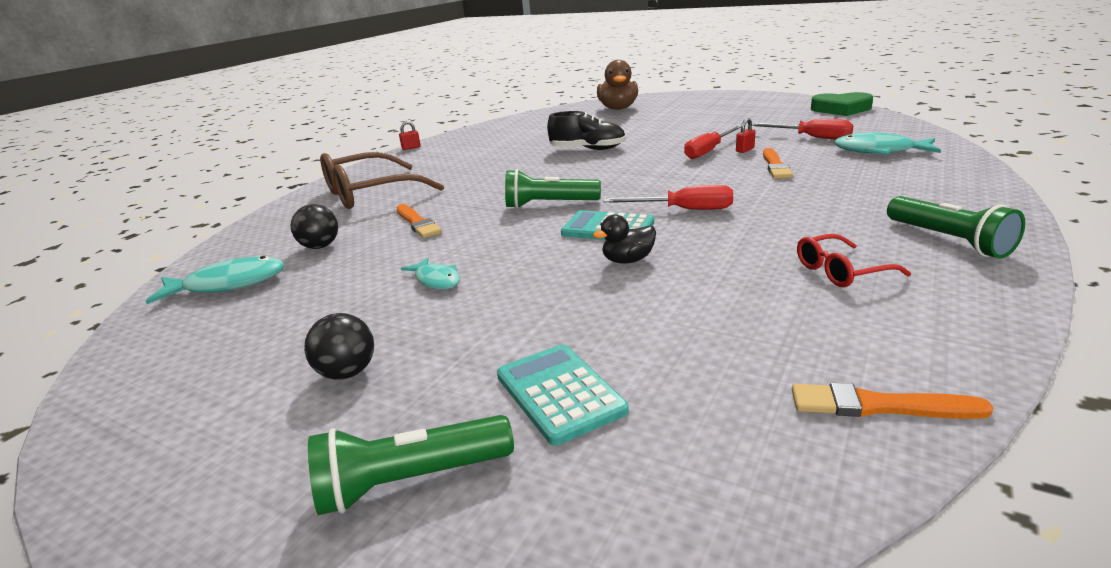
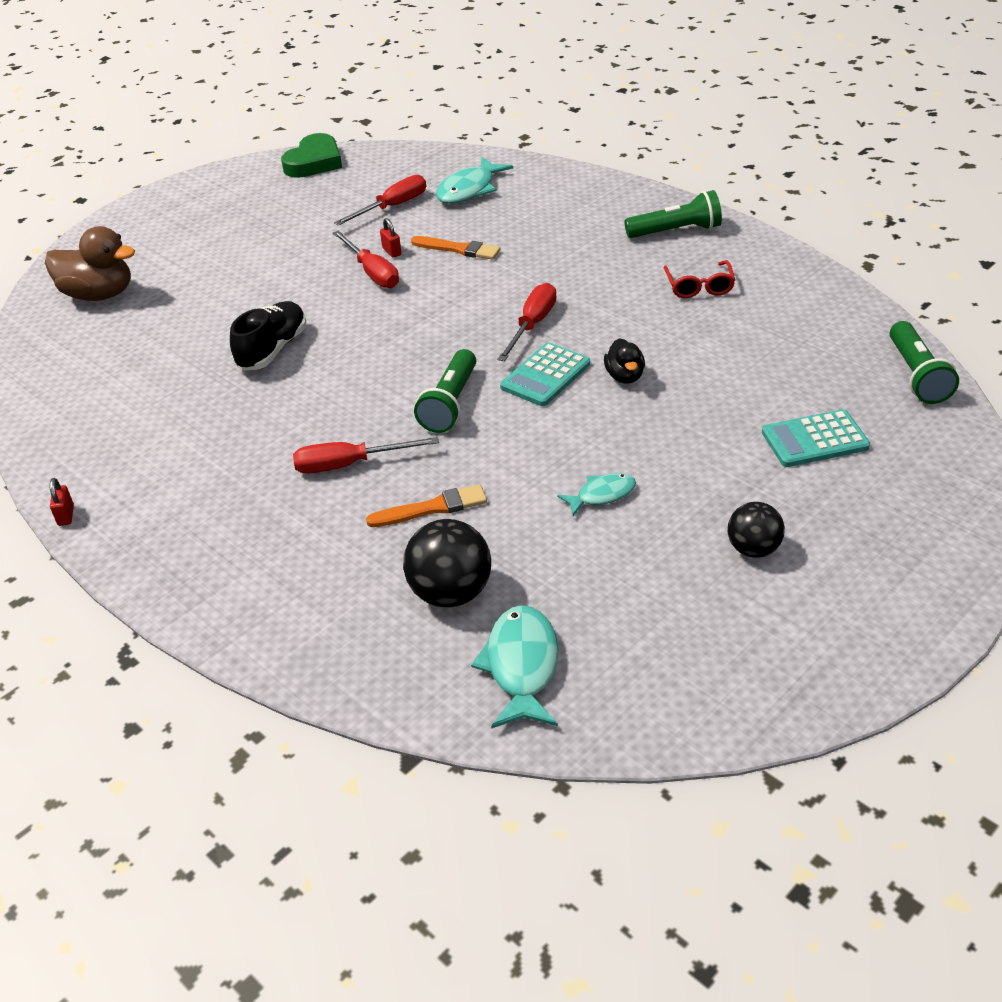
camera: 75 degrees left, 15 degrees up
black ball [291,204,338,249] -> black ball [403,519,491,607], size x1.54
green flashlight [308,415,514,515] -> green flashlight moved to [890,321,959,404]
brown glasses [320,152,444,209] -> none
orange brush [792,383,993,419] -> none
none -> red screwdriver [293,437,439,474]

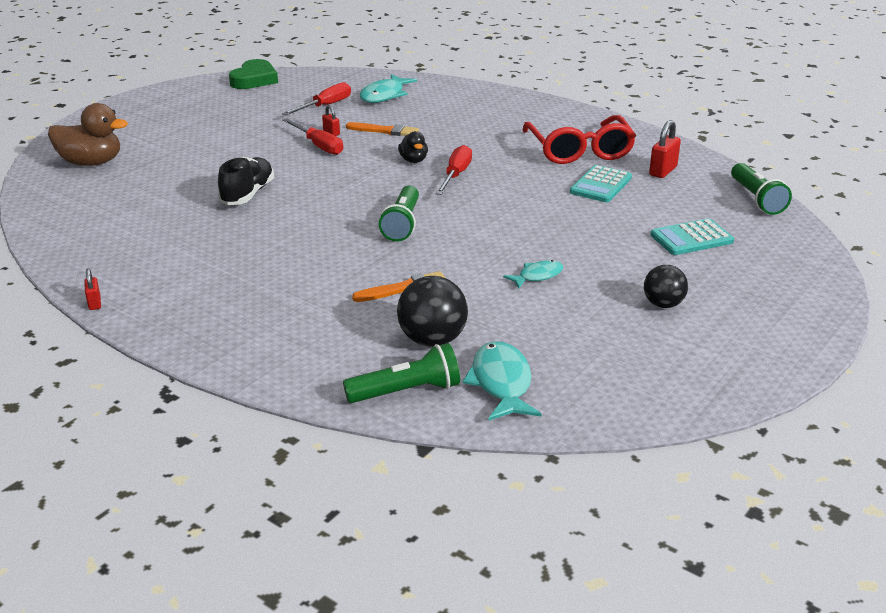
camera: 10 degrees left, 10 degrees down
red screwdriver [293,437,439,474] -> none
turquoise calculator [500,342,590,406] -> turquoise calculator moved to [570,165,632,202]
black duck [604,338,645,384] -> black duck moved to [398,131,428,163]
green flashlight [625,190,722,238] -> green flashlight moved to [343,343,460,403]
red glasses [663,260,735,298] -> red glasses [522,115,636,164], size x1.95
none -> red padlock [649,120,681,178]

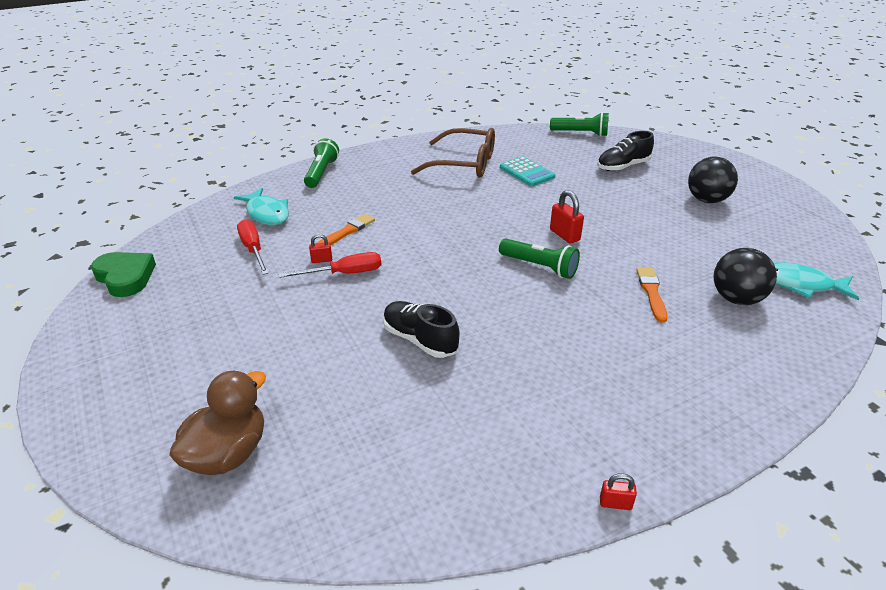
camera: 65 degrees left, 5 degrees up
green flashlight [343,343,460,403] -> green flashlight moved to [304,138,339,188]
black duck [398,131,428,163] -> none
red screwdriver [436,145,472,195] -> none
turquoise fish [503,260,563,289] -> none
red glasses [522,115,636,164] -> brown glasses [411,128,495,178]
black ball [644,265,688,308] -> black ball [688,156,738,203], size x1.54
red padlock [649,120,681,178] -> red padlock moved to [550,190,584,244]
turquoise calculator [651,218,734,255] -> black shoe [597,131,654,171]

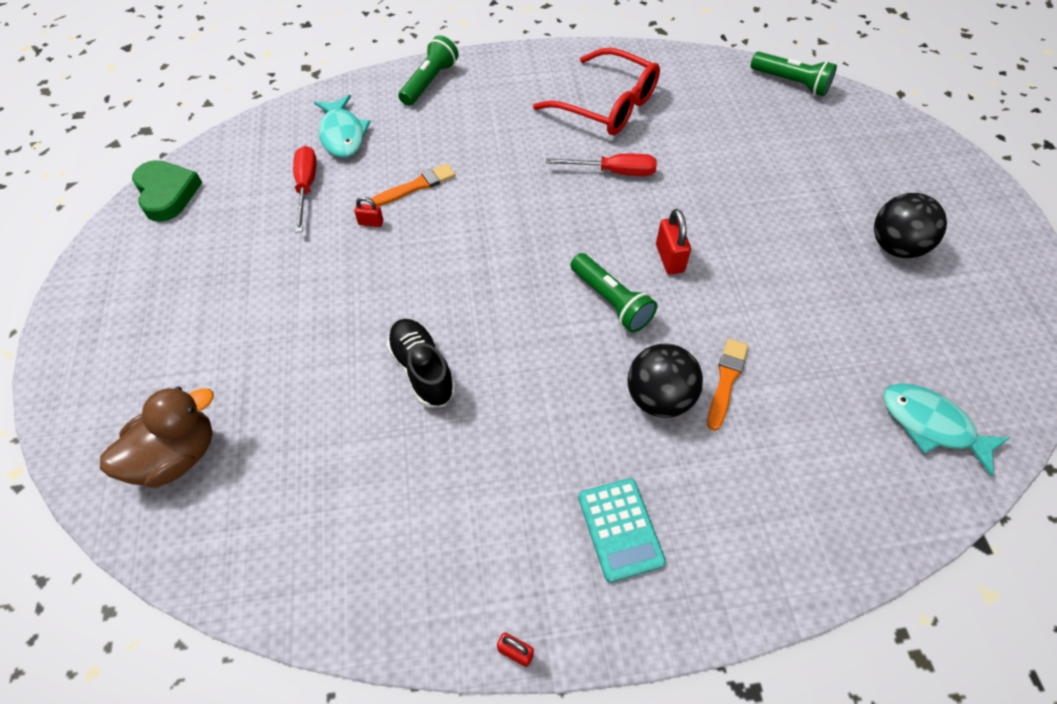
camera: 20 degrees right, 20 degrees up
red screwdriver [279,252,381,278] -> red screwdriver moved to [546,154,657,176]
brown glasses [411,128,495,178] -> red glasses [533,48,660,135]
turquoise calculator [500,156,555,186] -> turquoise calculator moved to [578,478,666,583]
black shoe [597,131,654,171] -> none
black ball [714,248,777,305] -> black ball moved to [628,343,703,418]

